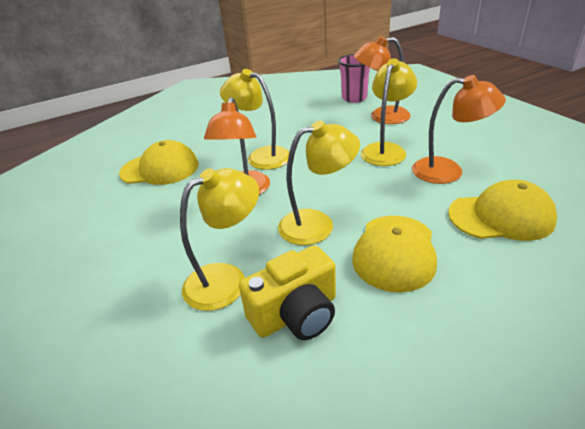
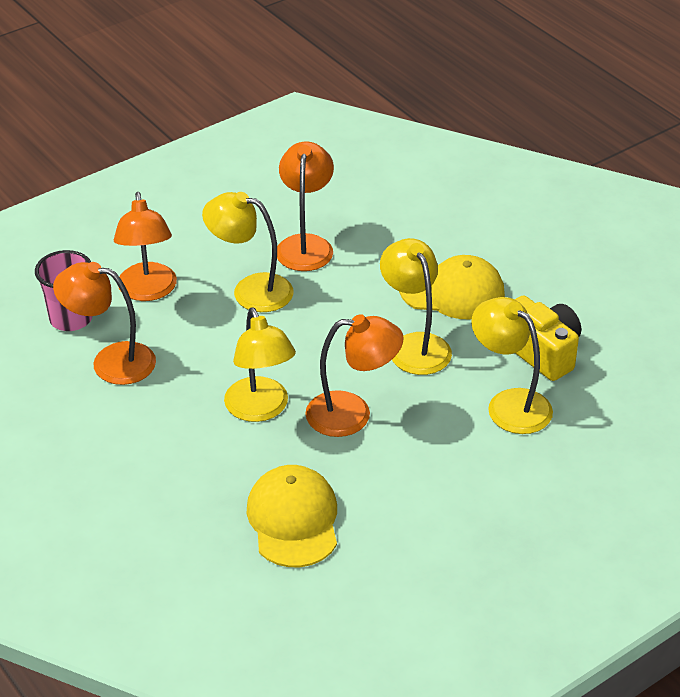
camera: 100 degrees left, 5 degrees up
yellow lamp [220,69,289,170] -> yellow lamp turned 45 degrees counterclockwise [224,307,296,422]
yellow cap [448,180,557,241] -> none
none -> orange lamp [53,262,156,385]

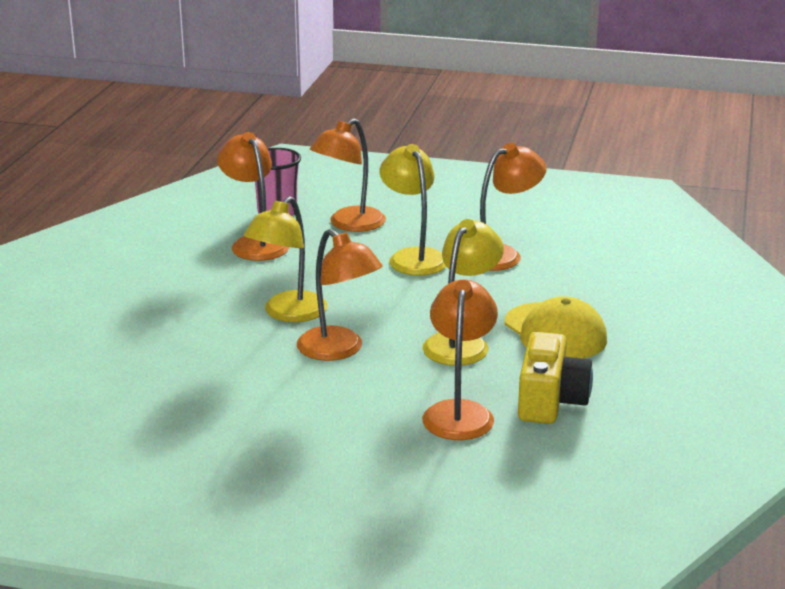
camera: 50 degrees right, 15 degrees down
yellow cap [247,465,337,567] -> none
yellow lamp [472,297,553,434] -> orange lamp [422,280,498,440]

